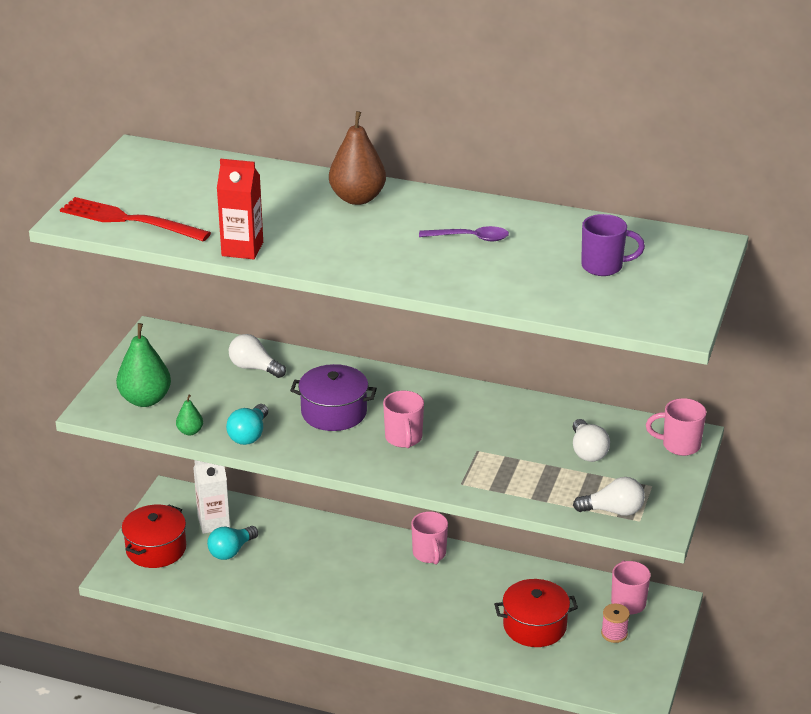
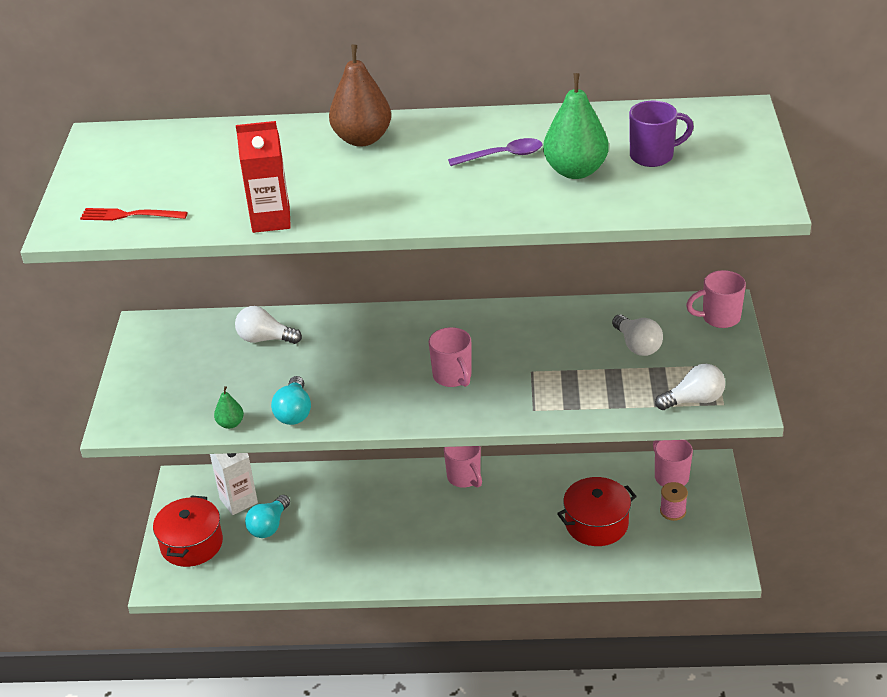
camera: 15 degrees left, 5 degrees up
red fork [60,197,211,241] -> red fork [80,208,188,221], size x0.59
green pear [116,323,171,407] -> green pear moved to [543,73,609,179]
purple pot [290,364,377,431] -> none

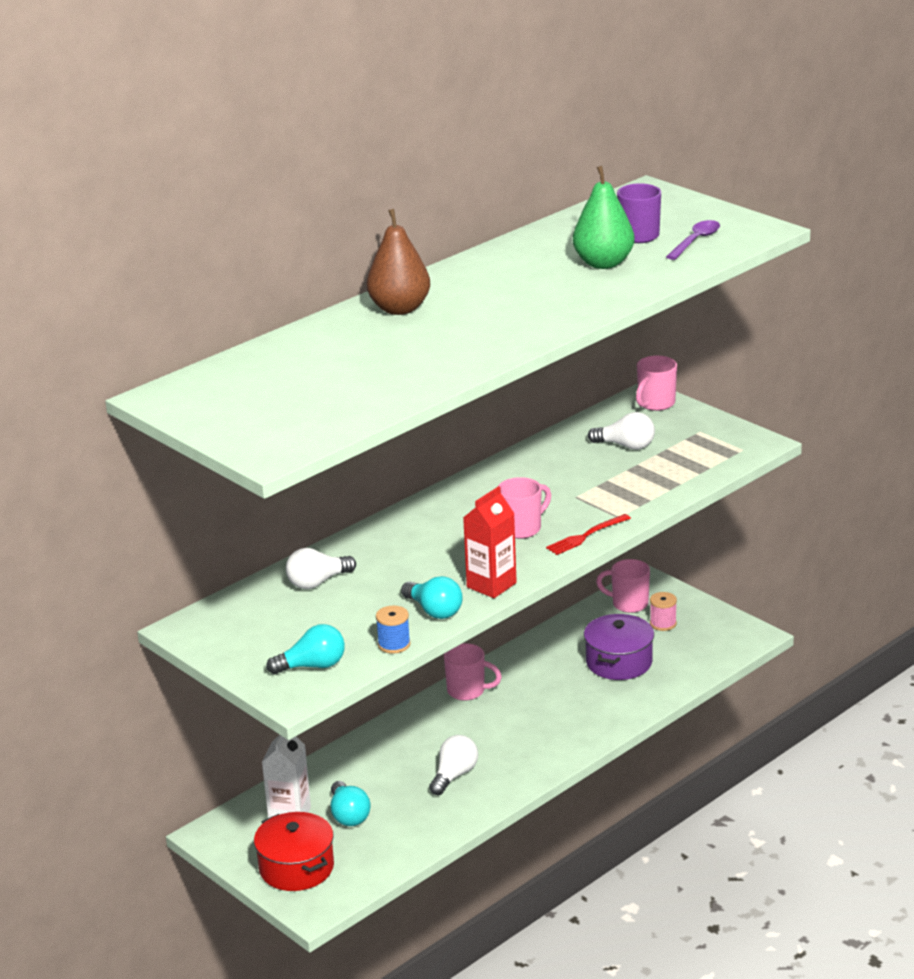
camera: 45 degrees left, 10 degrees down
red fork [80,208,188,221] -> red fork moved to [546,514,631,555]
green pear [214,386,244,429] -> blue spool [376,606,411,654]
red carton [236,121,291,233] -> red carton moved to [463,486,517,598]
pink mug [428,327,472,387] -> pink mug turned 60 degrees counterclockwise [498,477,551,539]
purple spoon [448,138,542,166] -> purple spoon moved to [666,220,720,260]
red pot [557,477,637,546] -> purple pot [584,614,654,680]
white light bulb [655,364,725,410] -> white light bulb moved to [429,735,478,795]
none -> turquoise light bulb [266,624,345,674]

